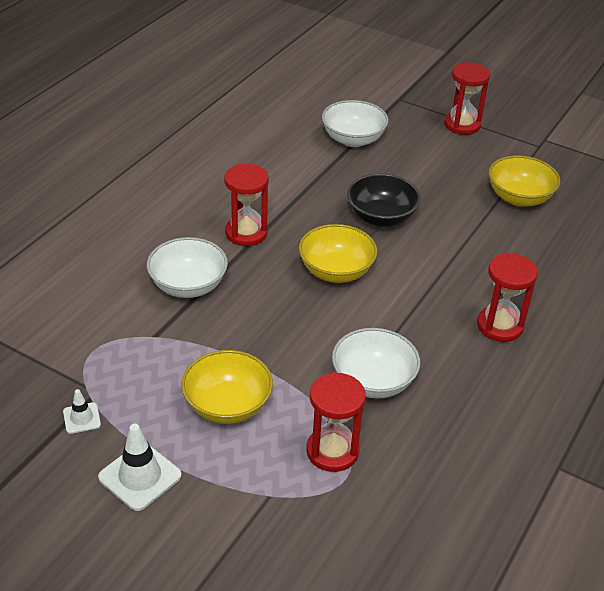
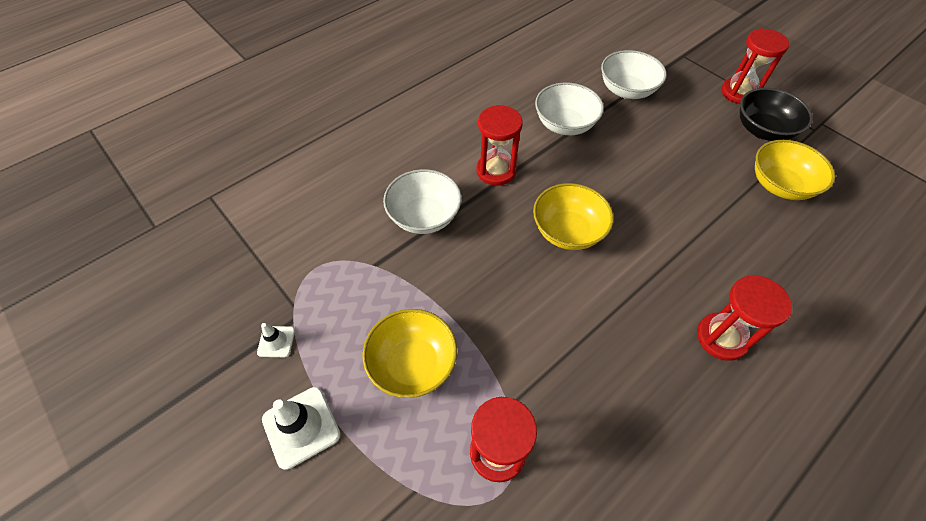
camera: 20 degrees right, 15 degrees up
white bowl [332,328,420,399] -> white bowl moved to [535,83,604,135]
black bowl [347,173,421,227] -> black bowl moved to [740,88,813,141]

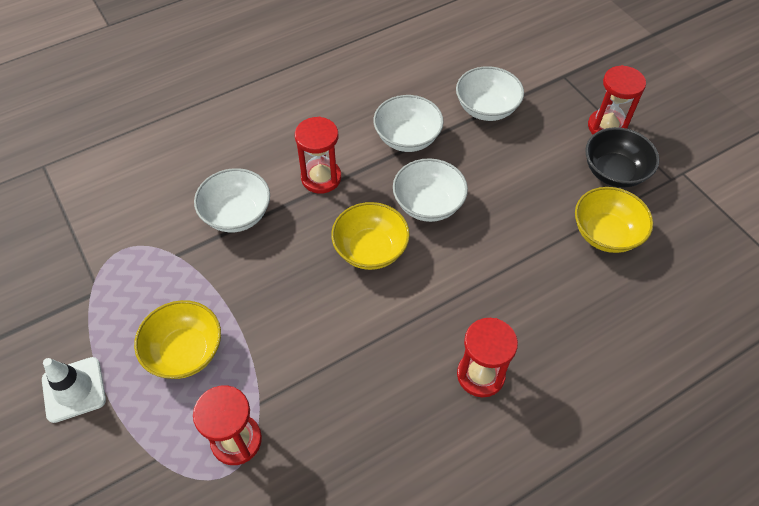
camera: 10 degrees right, 0 degrees up
white traffic cone [257,323,295,357] -> none
none -> white bowl [393,158,468,222]

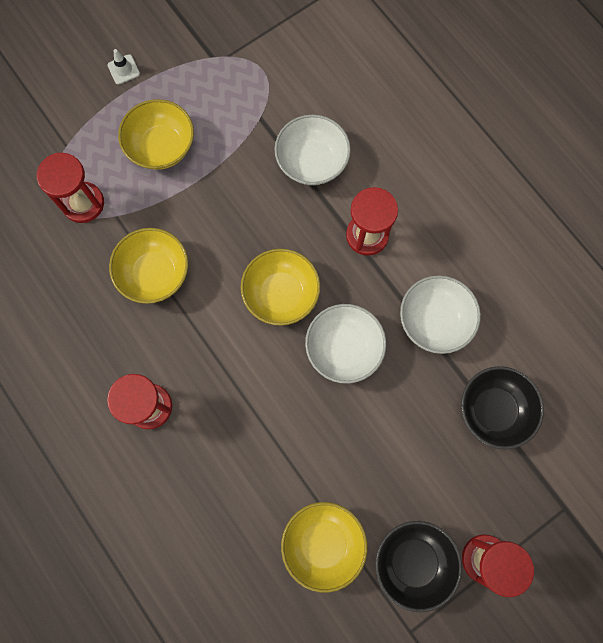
camera: 85 degrees right, 20 degrees up
white traffic cone [42,357,106,423] -> white traffic cone [107,49,140,85], size x0.56
white bowl [456,66,524,121] -> black bowl [461,366,544,450]
none -> yellow bowl [109,228,188,304]

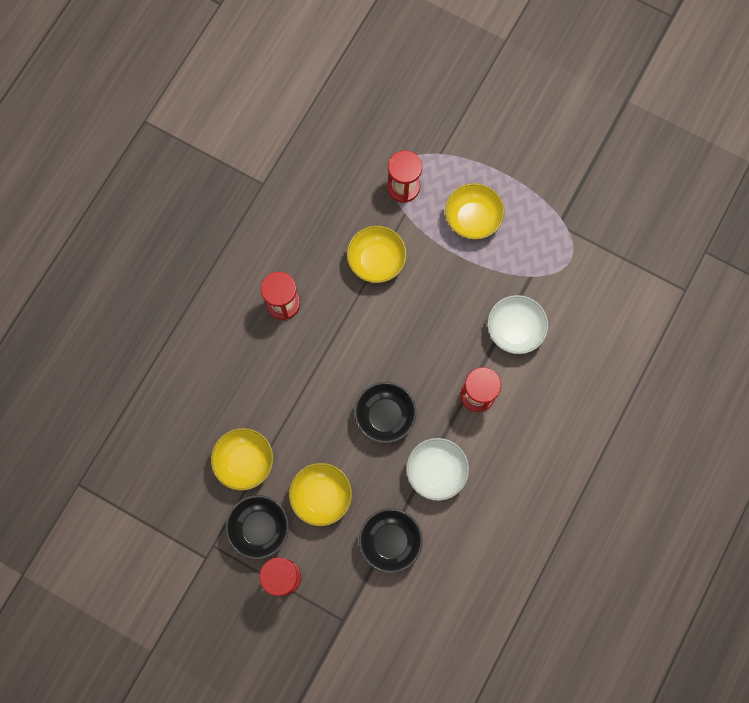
camera: 65 degrees right, 0 degrees up
white traffic cone [107,49,140,85] -> none
yellow bowl [241,249,320,326] -> yellow bowl moved to [289,463,352,526]
white bowl [305,304,386,384] -> black bowl [354,382,416,443]

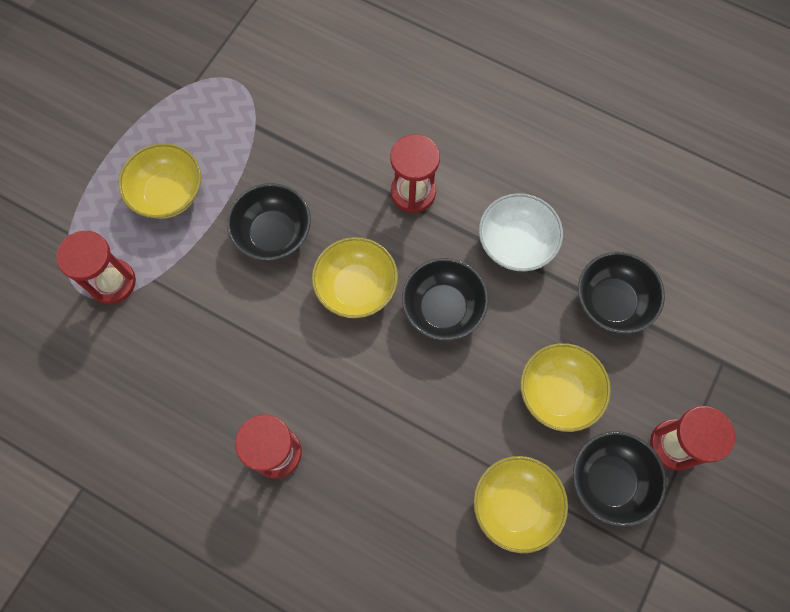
camera: 90 degrees left, 5 degrees down
yellow bowl [347,226,407,283] -> yellow bowl moved to [312,237,398,318]
white bowl [488,295,548,354] -> none
none -> black bowl [227,183,311,261]

